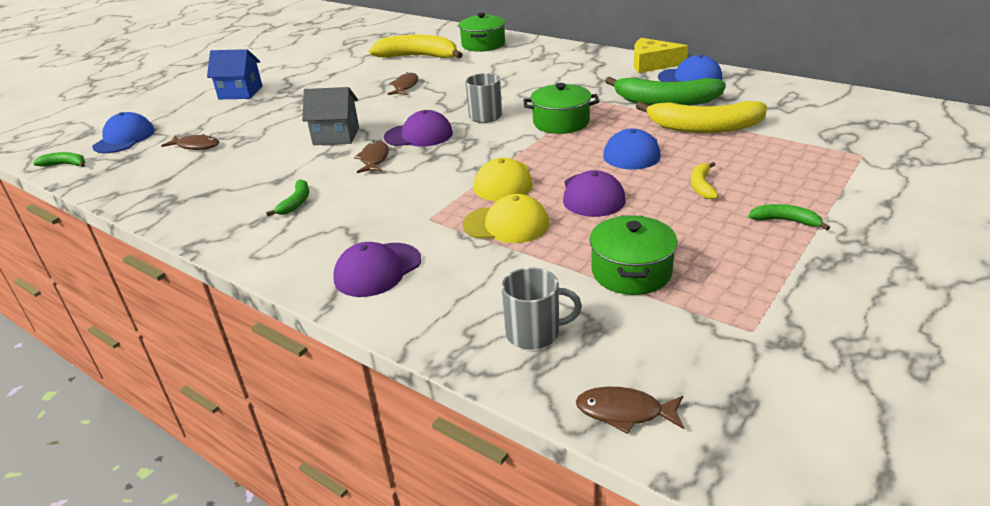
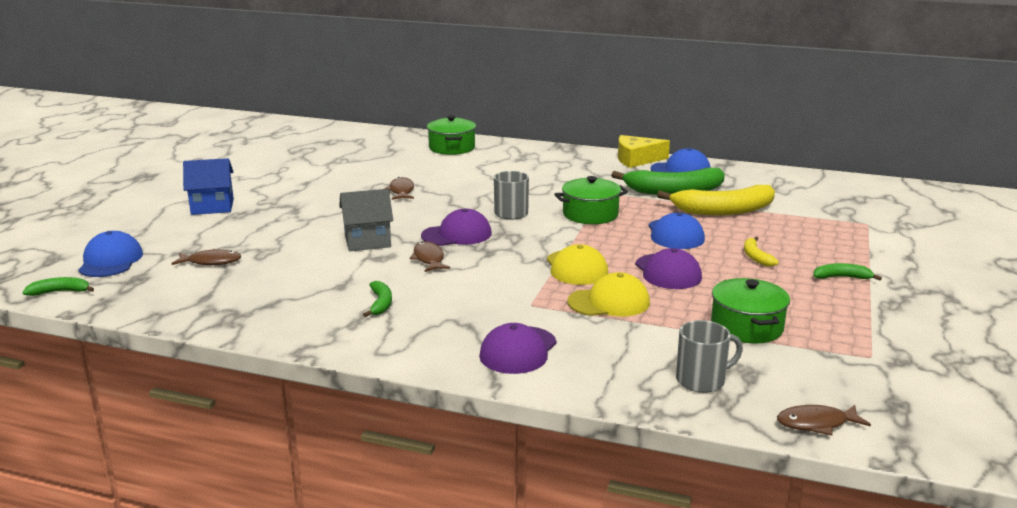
camera: 20 degrees left, 10 degrees down
yellow banana [369,35,463,58] -> none

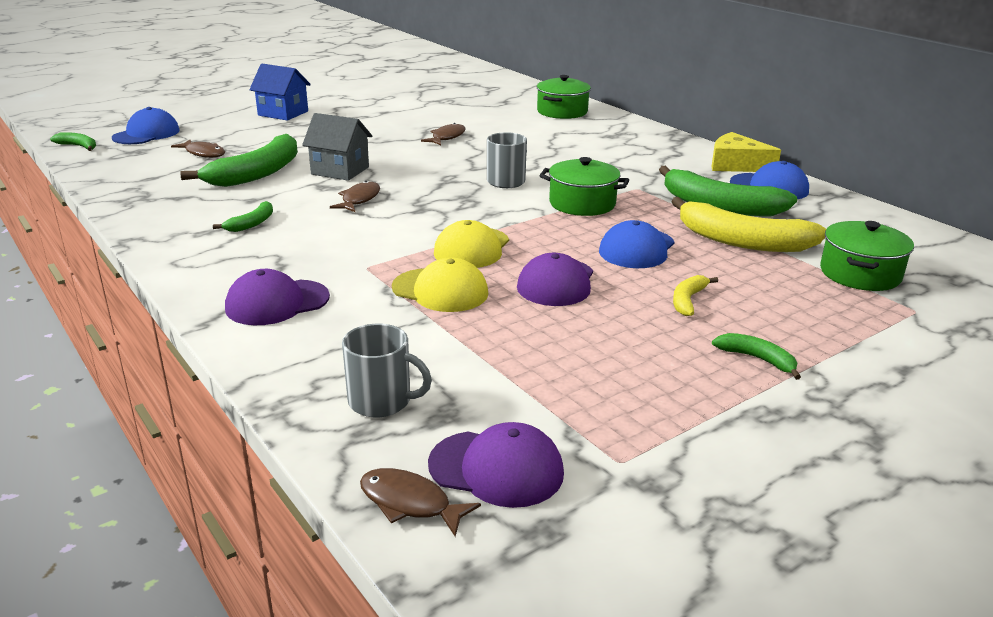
camera: 35 degrees right, 5 degrees up
purple cap [421,209,492,246] -> purple cap moved to [428,422,564,508]
green pot [711,278,790,344] -> green pot moved to [820,221,914,291]
none -> green banana [180,134,298,187]

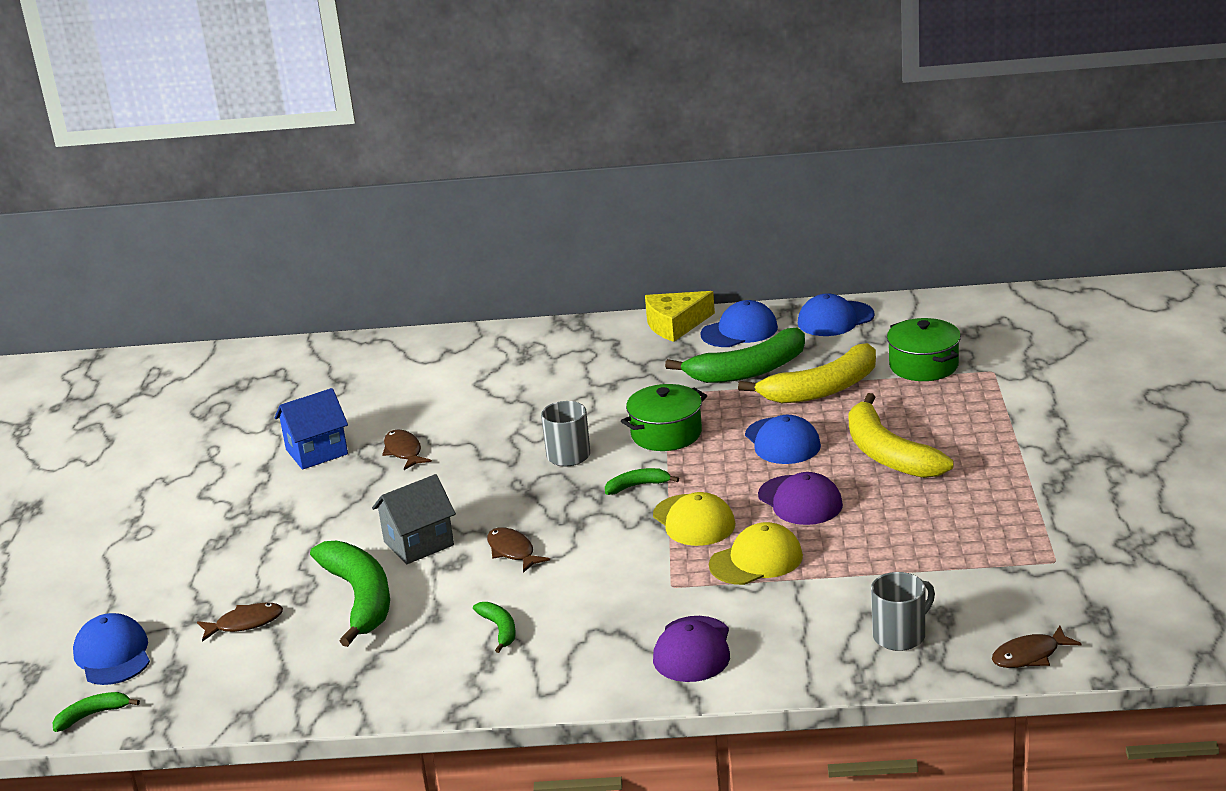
camera: 50 degrees left, 0 degrees up
blue house [249,64,311,121] -> blue house moved to [275,388,348,470]
purple cap [428,422,564,508] -> none
green pot [536,75,591,119] -> none
yellow banana [673,275,718,316] -> yellow banana [848,393,954,478], size x2.15
green banana [712,333,801,380] -> green banana moved to [605,468,679,495]
none -> blue cap [798,293,875,336]

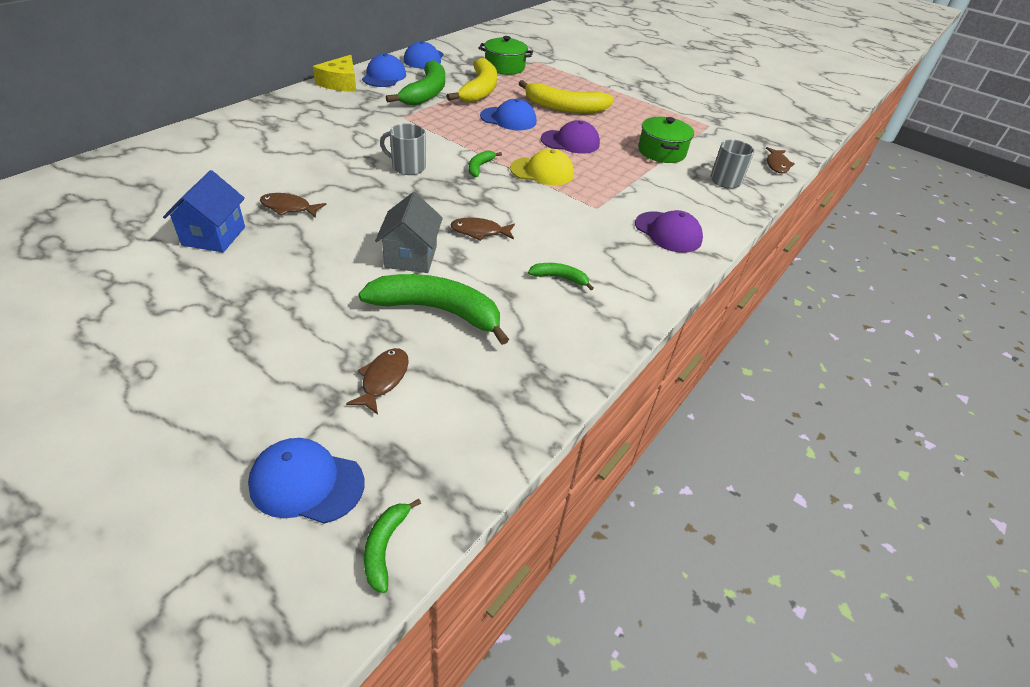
camera: 60 degrees left, 15 degrees up
green pot [621,384,707,451] -> green pot moved to [638,117,694,163]
yellow cap [709,522,803,585] -> none

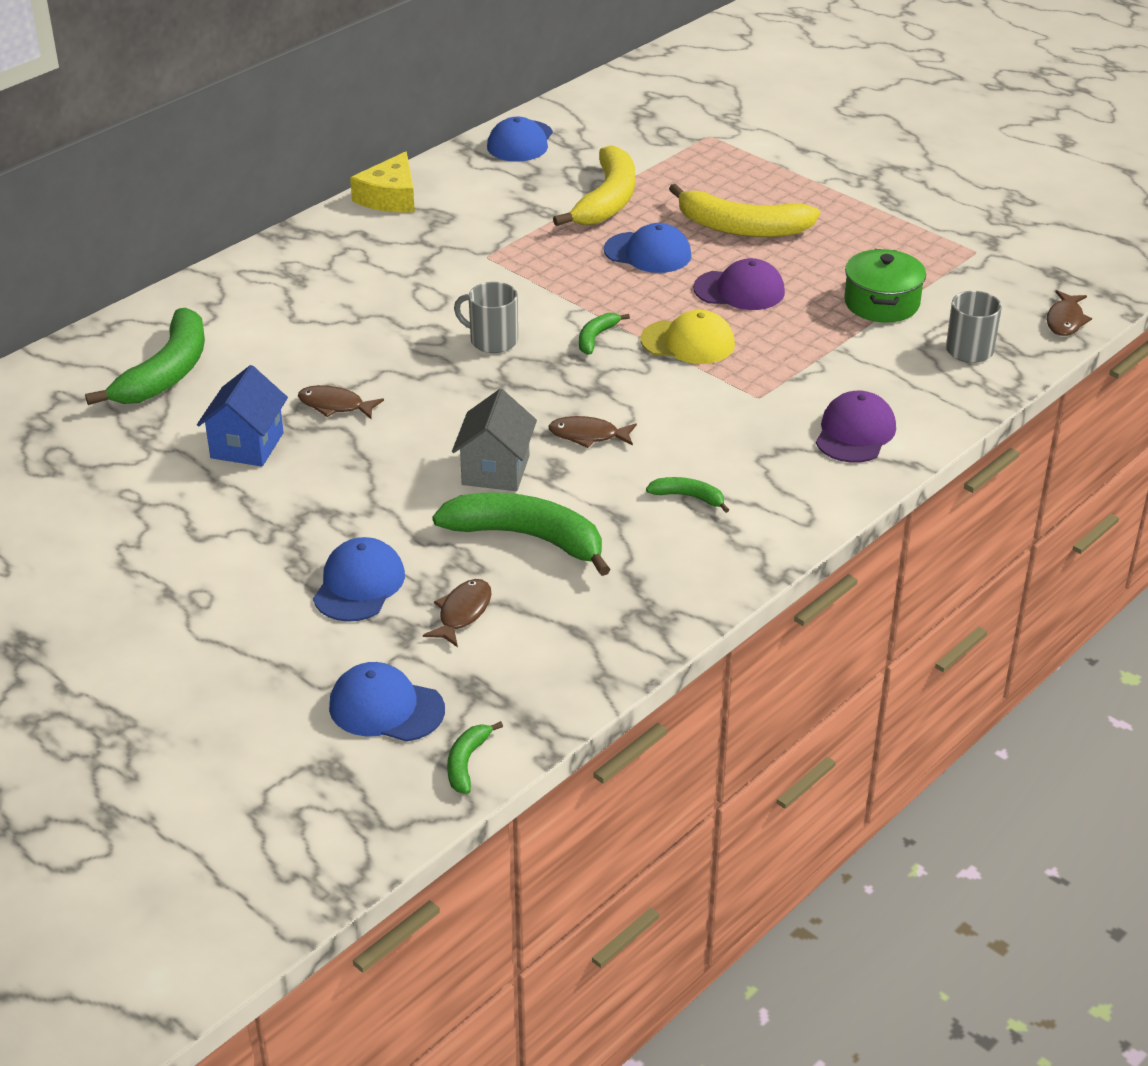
camera: 10 degrees right, 5 degrees down
blue cap [362,54,406,87] -> blue cap moved to [313,537,405,622]
green banana [386,60,445,105] -> green banana moved to [85,308,205,405]
green pot [479,36,533,75] -> none
purple cap [635,210,703,253] -> purple cap turned 120 degrees counterclockwise [816,391,896,463]

